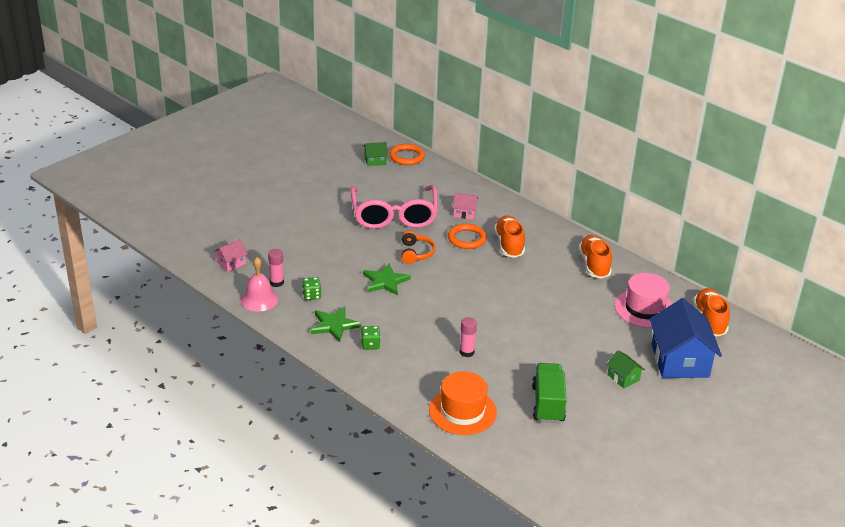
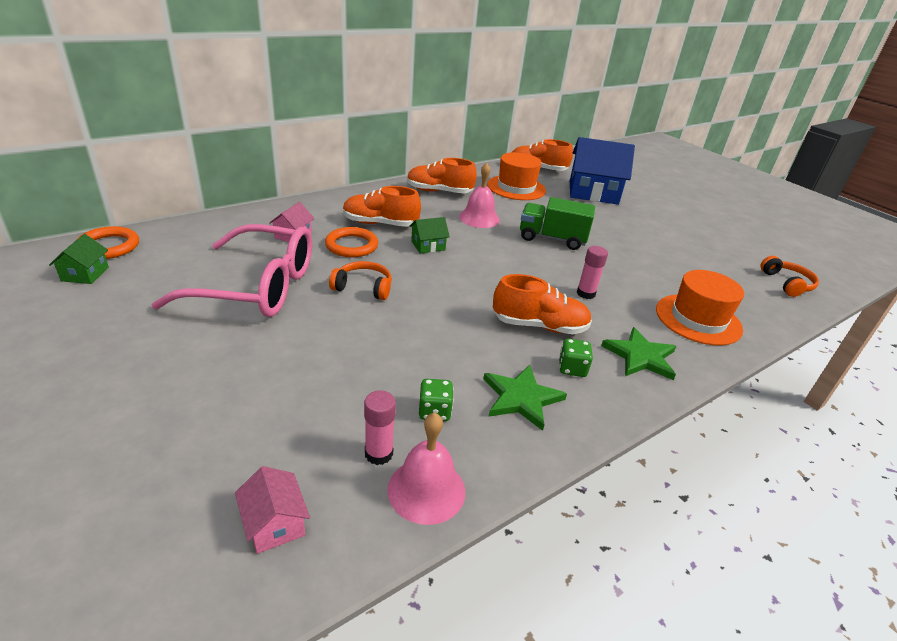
camera: 80 degrees left, 0 degrees up
green star [363,263,411,296] -> green star moved to [601,327,676,380]
green truck [532,363,567,423] -> green truck moved to [520,197,595,250]
green house [606,350,645,388] -> green house moved to [410,217,450,254]
pink hat [614,273,673,328] -> orange hat [487,152,546,200]
none -> pink bell [459,163,500,228]
none -> orange shoe [493,274,592,334]
none -> orange headphones [760,256,819,297]

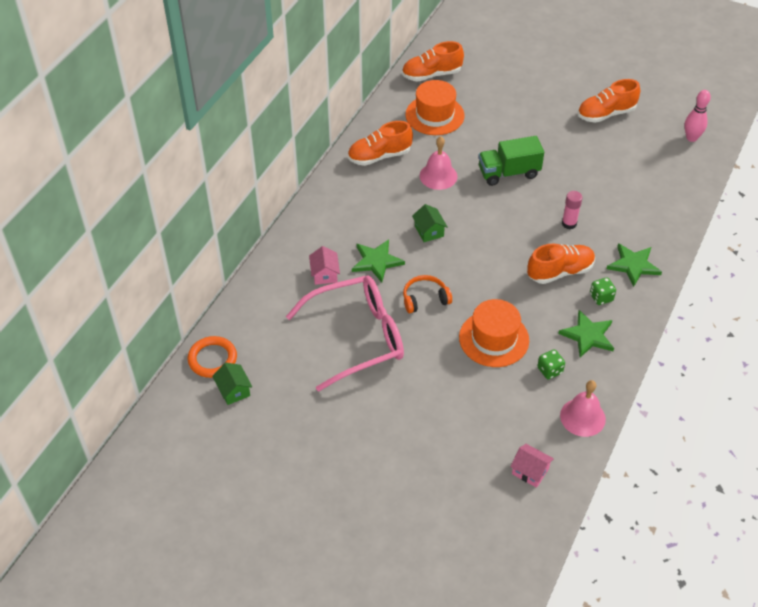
camera: 25 degrees left, 15 degrees up
orange ring [325,227,378,257] -> green star [352,240,405,283]
orange shoe [343,186,421,227] -> orange shoe moved to [578,79,640,123]
pink glue stick [364,390,396,465] -> none
green house [410,217,450,254] -> green house turned 60 degrees counterclockwise [412,204,448,242]
blue house [570,137,635,205] -> none
orange hat [656,270,744,346] -> orange hat moved to [459,299,529,367]
orange headphones [760,256,819,297] -> pink bowling pin [684,90,711,142]

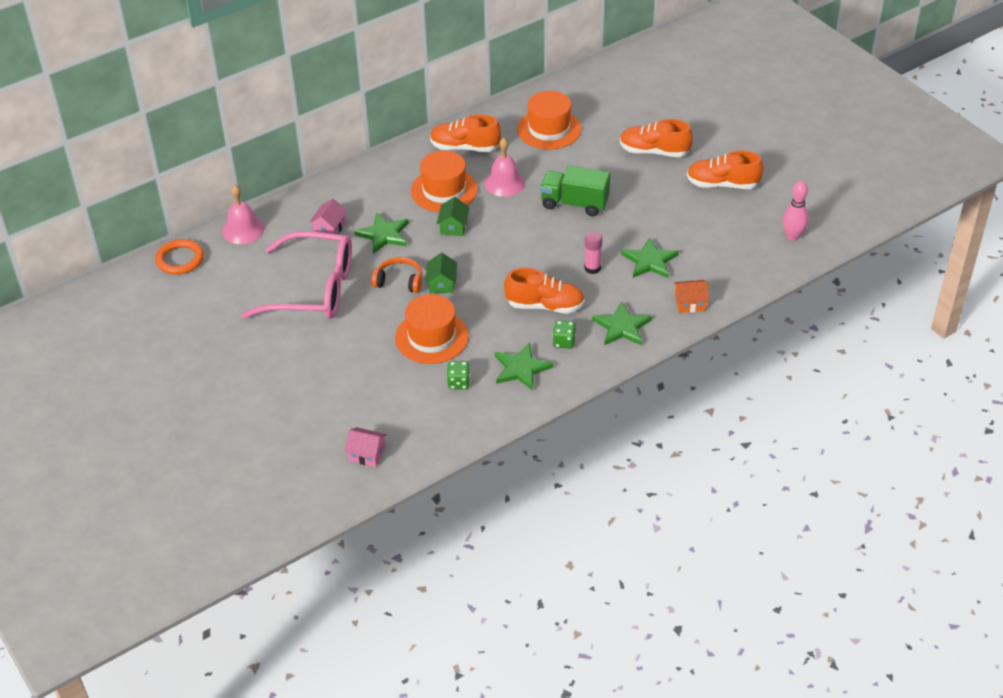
camera: 30 degrees right, 5 degrees down
green house [212,363,252,405] -> green house moved to [425,253,457,293]
orange shoe [402,41,464,82] -> orange shoe moved to [620,119,693,157]
pink house [510,444,554,488] -> pink house turned 45 degrees counterclockwise [344,427,387,467]
pink bell [560,380,606,437] -> pink bell moved to [222,185,264,244]
none -> orange hat [411,151,478,212]
none -> green star [621,237,679,278]
none -> orange house [674,280,709,313]

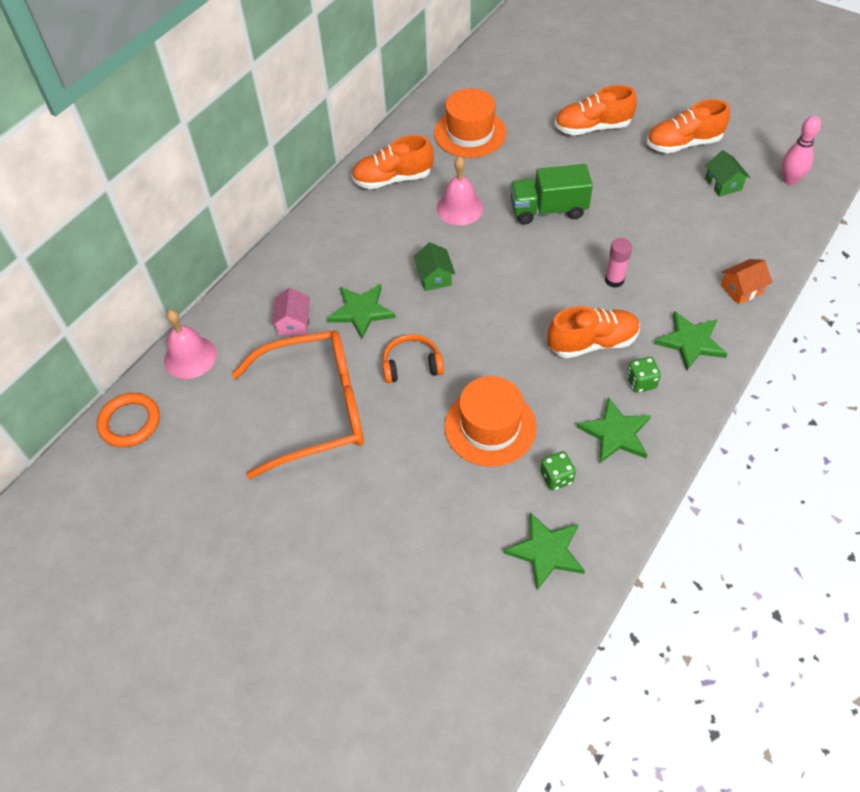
camera: 20 degrees left, 10 degrees up
pink glasses [241,231,352,319] -> orange glasses [232,330,364,479]
pink house [344,427,387,467] -> none
orange hat [411,151,478,212] -> none
green house [425,253,457,293] -> green house moved to [705,150,750,197]
green star [621,237,679,278] -> green star moved to [504,512,585,590]

